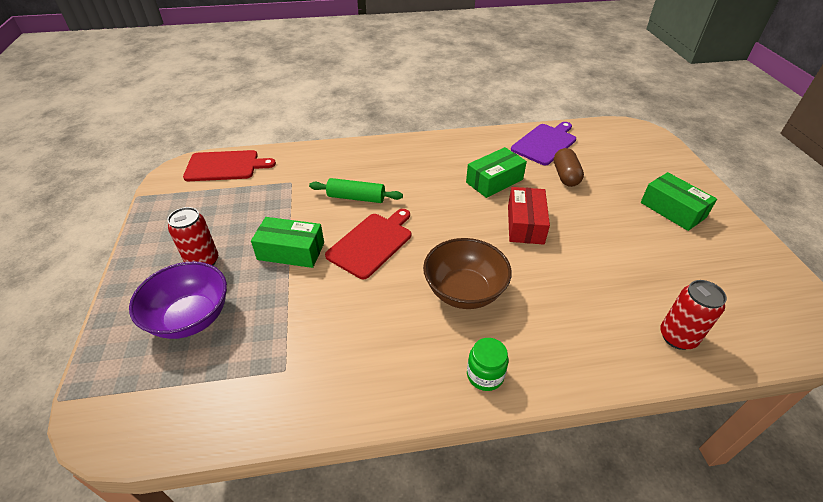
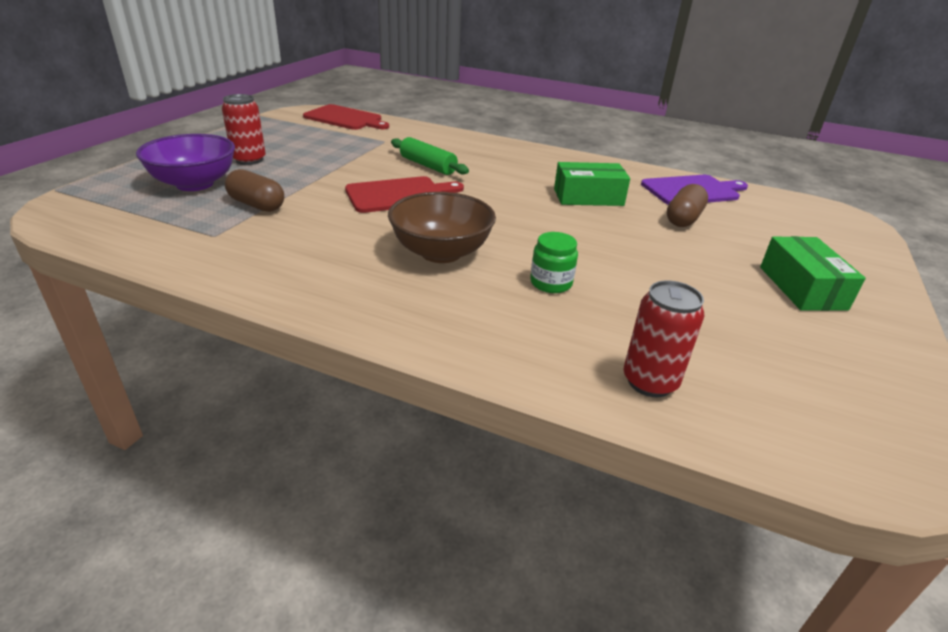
camera: 30 degrees right, 10 degrees down
green box [251,217,324,268] -> none
green jar [467,338,509,391] -> green jar moved to [530,232,578,293]
red box [508,187,550,245] -> none
none -> brown capsule [225,169,284,212]

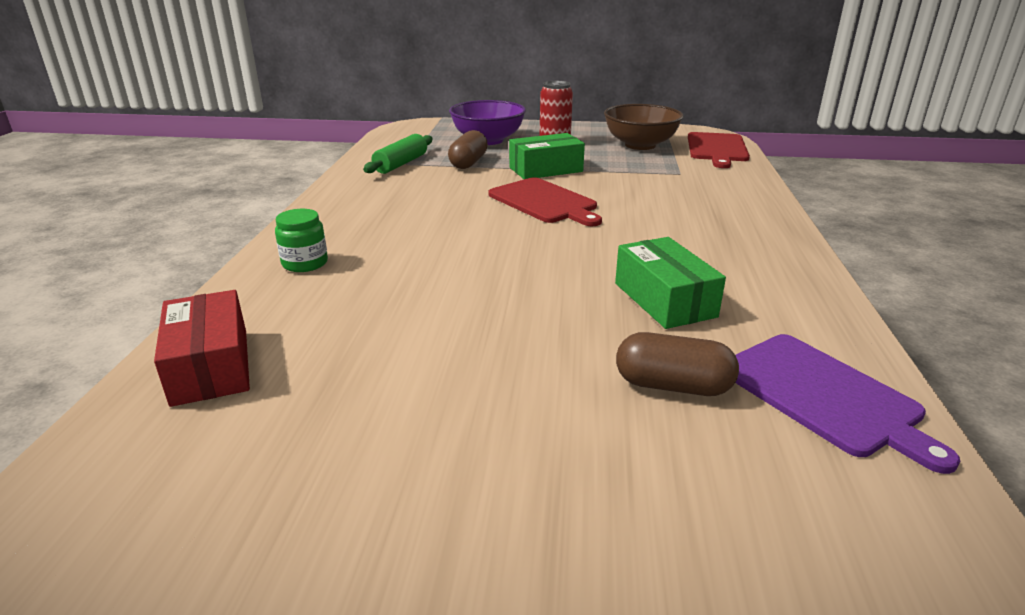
camera: 75 degrees right, 5 degrees down
brown bowl [388,192,496,263] -> brown bowl moved to [604,104,683,150]
green rolling pin [391,137,469,175] -> green rolling pin moved to [363,134,433,174]
green jar [530,232,578,293] -> green jar moved to [275,209,328,272]
red can [624,280,704,397] -> red box [154,290,250,407]
green box [760,236,866,311] -> green box moved to [509,133,585,179]

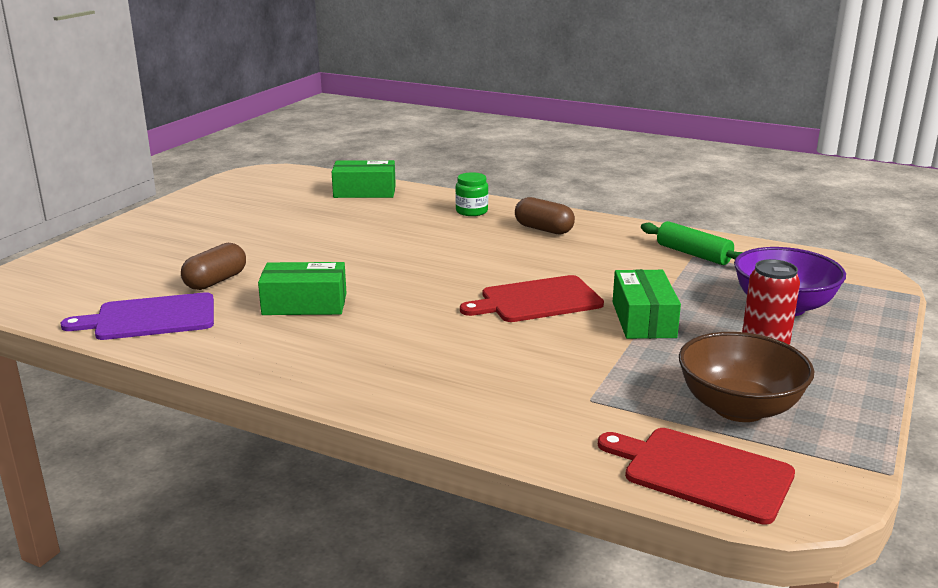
camera: 110 degrees right, 5 degrees down
red box [154,290,250,407] -> green box [332,160,396,198]
brown capsule [448,130,488,169] -> brown capsule moved to [515,197,575,235]

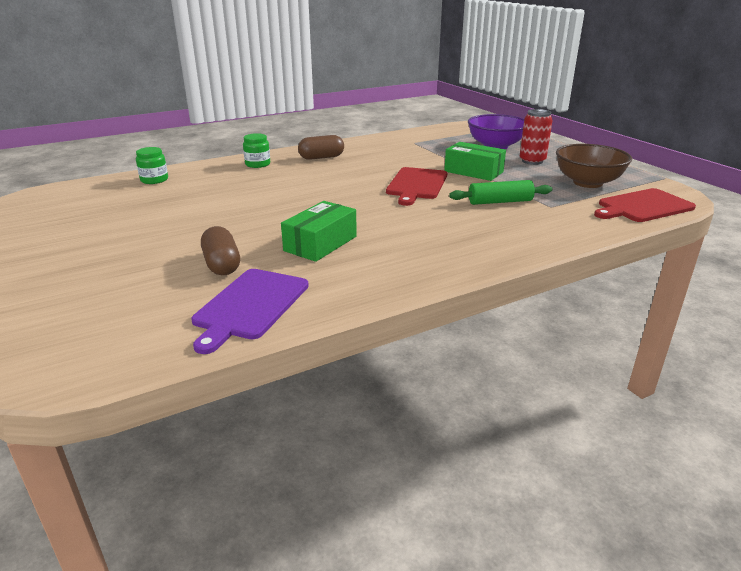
camera: 55 degrees left, 5 degrees up
green box [332,160,396,198] -> green jar [136,147,168,184]
green rolling pin [641,221,743,265] -> green rolling pin moved to [449,180,552,205]

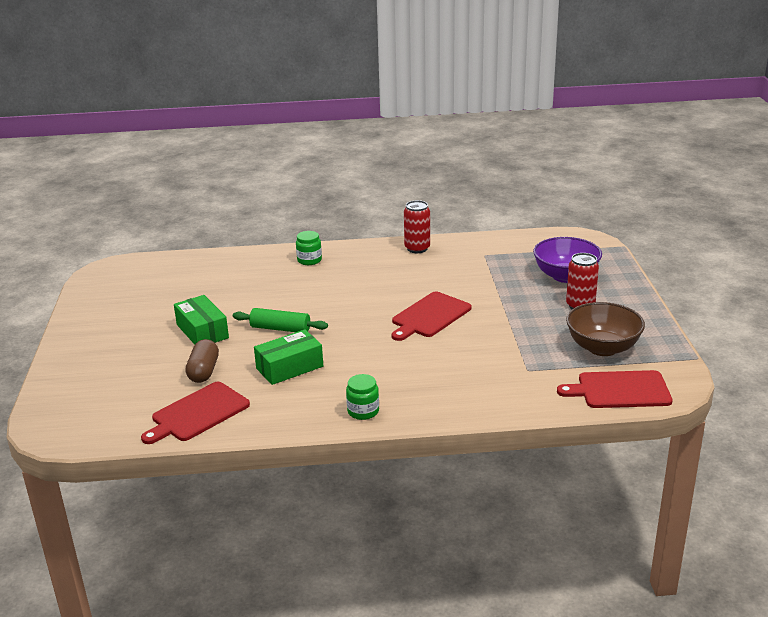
camera: 25 degrees right, 0 degrees up
green jar [136,147,168,184] -> green jar moved to [346,374,379,420]
purple cutting board [191,269,309,354] -> red cutting board [141,382,250,444]
brown capsule [298,135,344,160] -> none
green box [444,142,506,181] -> green box moved to [174,295,229,345]
green rolling pin [449,180,552,205] -> green rolling pin moved to [233,308,328,332]
none -> red can [404,200,430,253]

